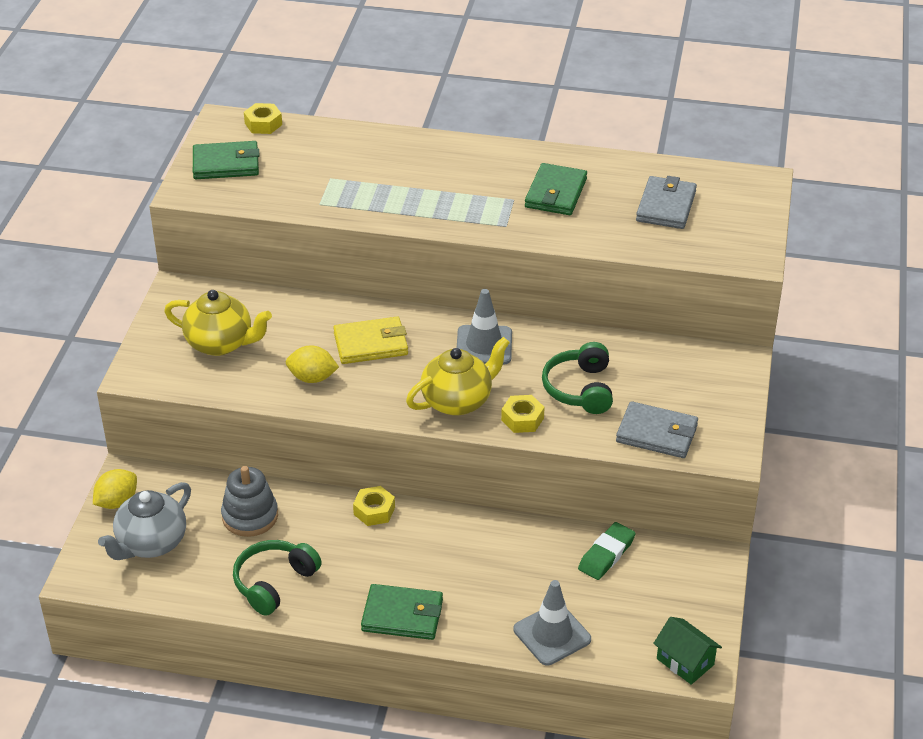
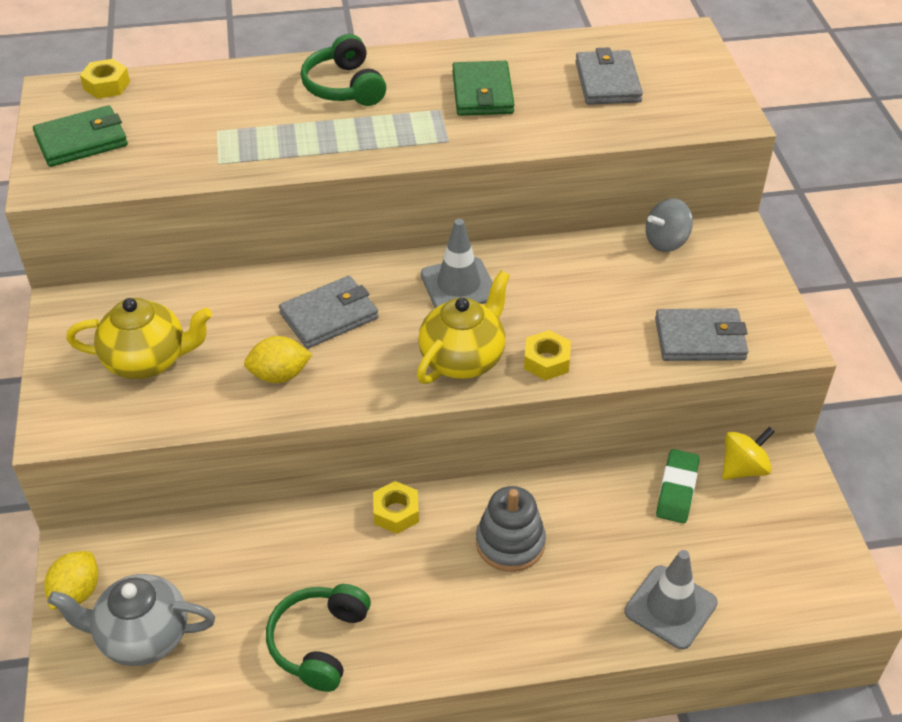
camera: 20 degrees left, 5 degrees up
grey teapot [98,482,191,560] -> grey teapot turned 75 degrees clockwise [48,574,215,666]
grey stacking toy [221,466,278,537] -> grey stacking toy moved to [476,486,546,572]
yellow wallet [333,317,408,364] -> grey wallet [279,276,379,349]
green wallet [361,584,443,640] -> none
green headphones [542,342,613,414] -> green headphones moved to [301,34,386,106]
green house [653,617,722,685] -> none
none -> grey spinning top [646,198,693,252]
none -> yellow spinning top [722,427,775,480]

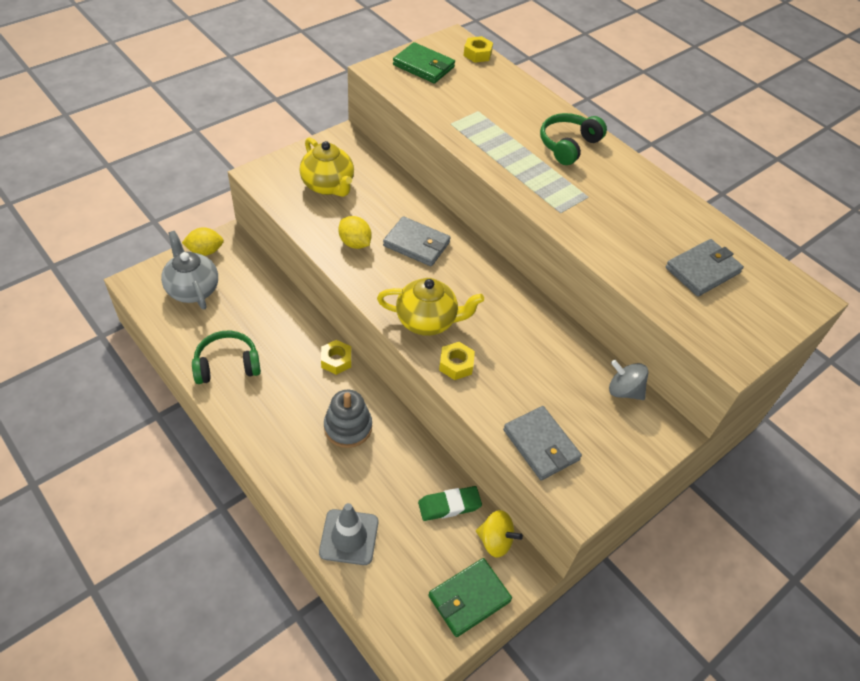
camera: 55 degrees right, 5 degrees up
grey traffic cone [421,219,493,308] -> none
green wallet [453,61,515,116] -> green wallet moved to [429,558,512,637]

